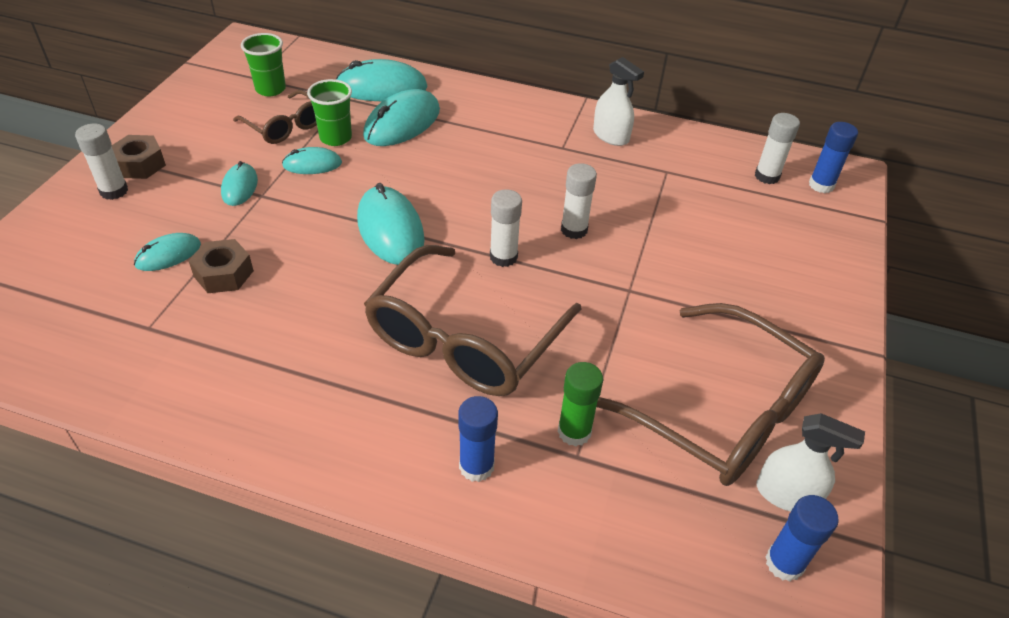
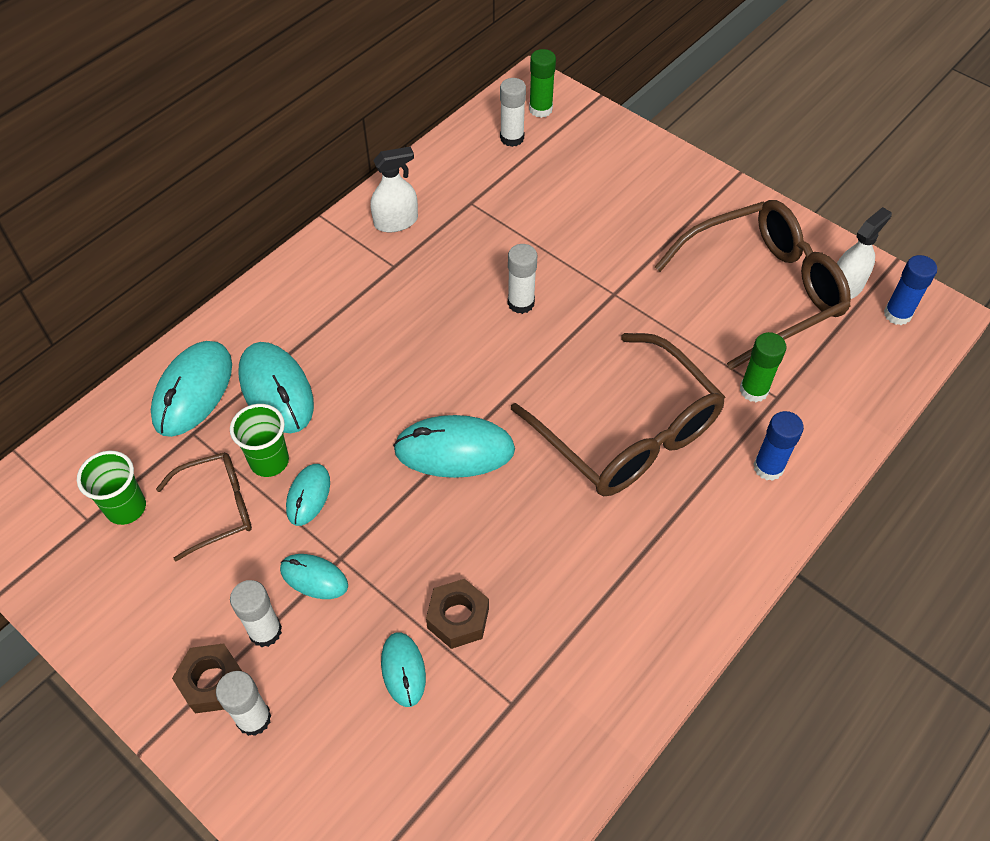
camera: 65 degrees left, 10 degrees up
white glue stick [490,189,522,267] -> white glue stick moved to [230,580,282,647]
blue glue stick [809,122,858,193] -> green glue stick [529,49,556,118]

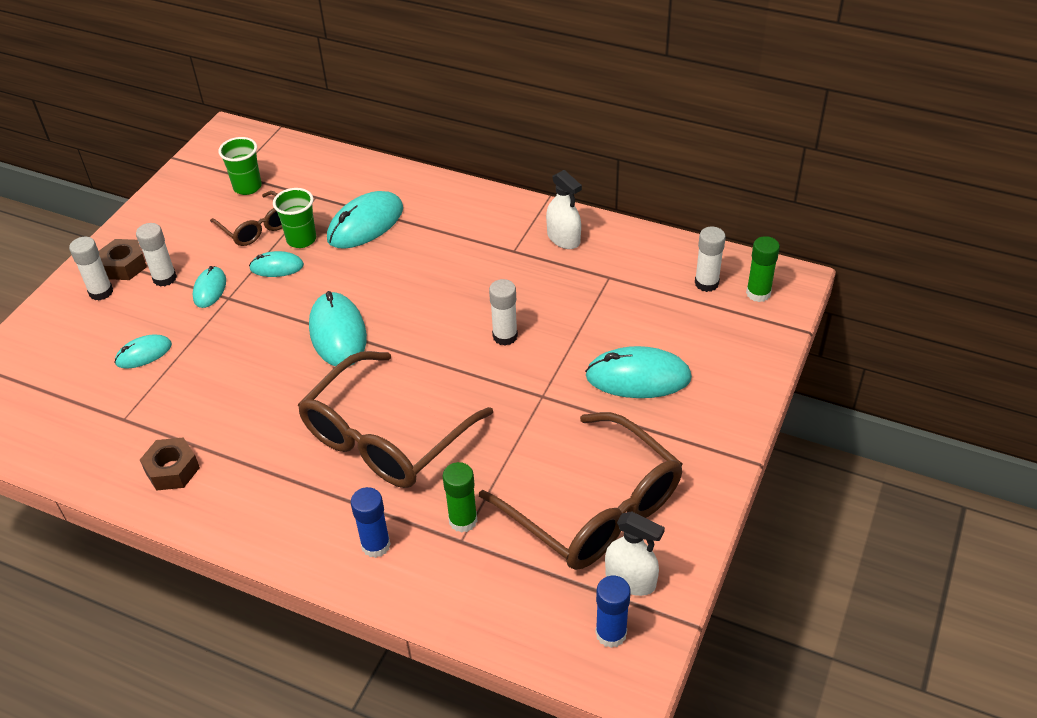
camera: 75 degrees right, 10 degrees down
turquoise mouse [151,341,232,437] -> turquoise mouse moved to [585,346,692,398]
brown nut [426,579,489,649] -> brown nut moved to [140,438,200,491]

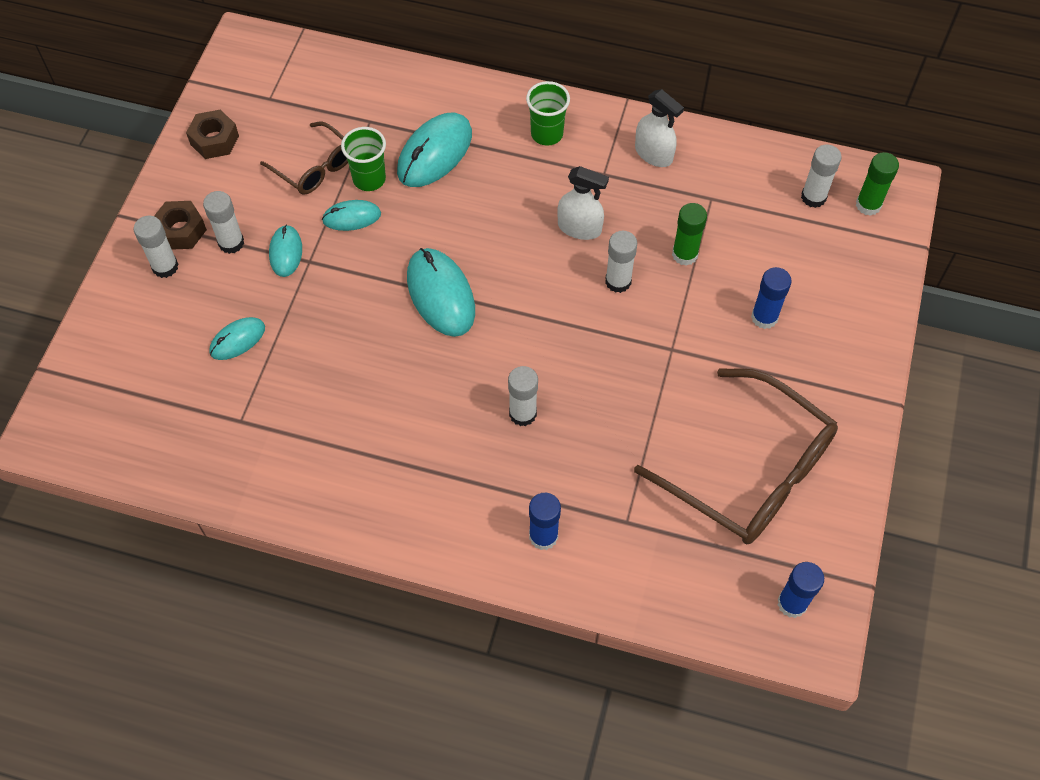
camera: 10 degrees left, 15 degrees up
brown nut [140,438,200,491] -> brown nut moved to [186,110,239,159]
green cup [218,137,262,195] -> green cup moved to [526,81,570,146]
brown glasses [298,351,493,488] -> white glue stick [508,366,538,426]
green glue stick [443,462,478,533] -> green glue stick moved to [672,203,707,266]
turquoise mouse [585,346,692,398] -> blue glue stick [751,267,792,329]
white spray bottle [605,511,665,596] -> white spray bottle moved to [557,166,609,240]

